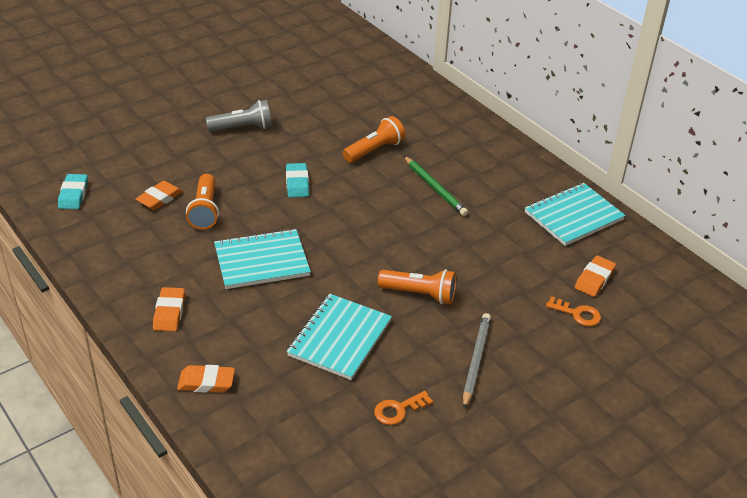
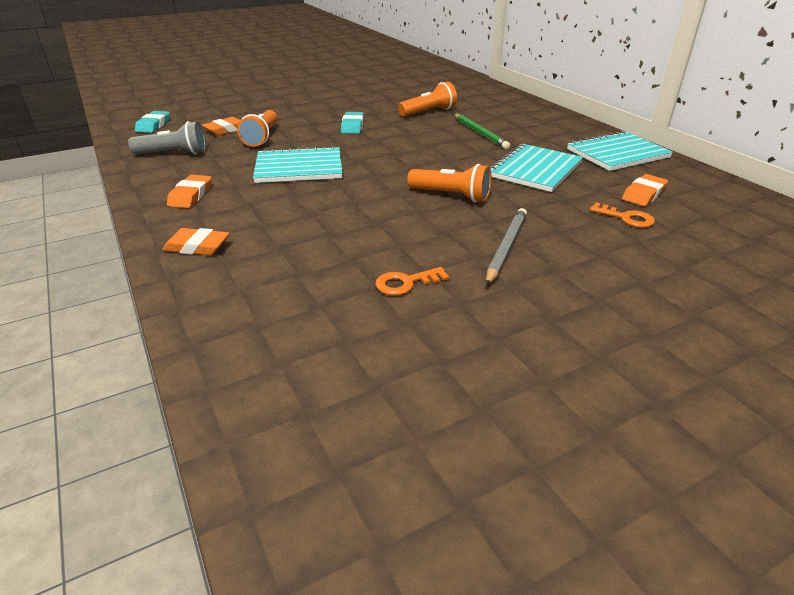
camera: 10 degrees right, 5 degrees down
grey flashlight [206,100,272,132] -> grey flashlight moved to [128,121,206,154]
turquoise notebook [286,294,392,380] -> turquoise notebook moved to [490,144,583,192]

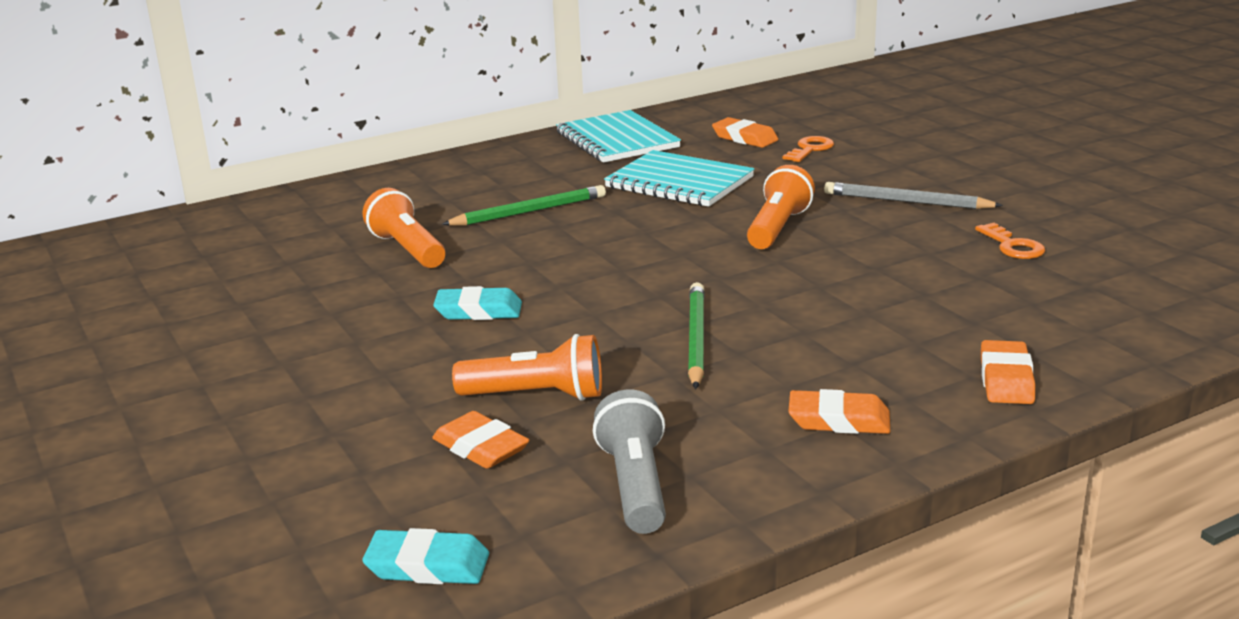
camera: 90 degrees left, 10 degrees down
turquoise notebook [253,146,342,183] -> green pencil [688,282,705,389]

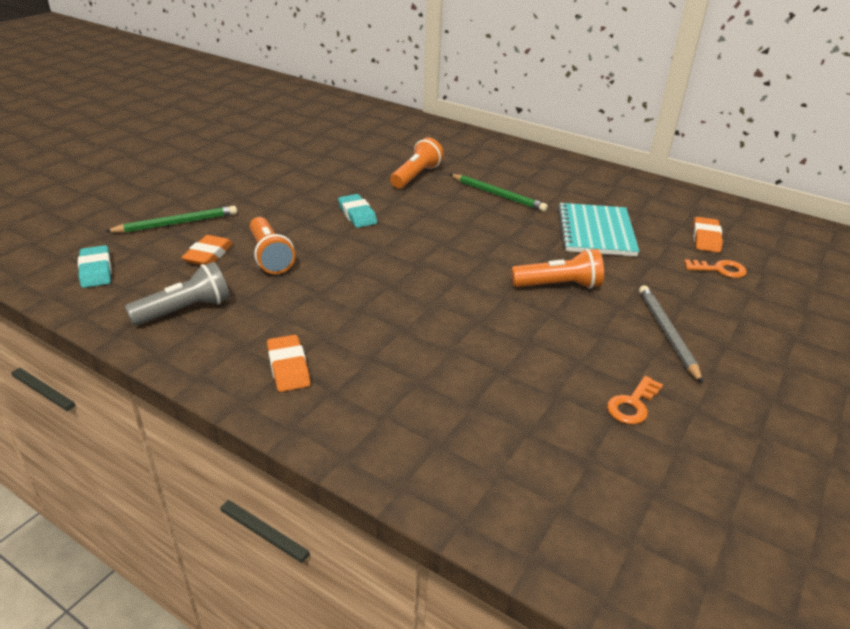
camera: 60 degrees right, 10 degrees up
turquoise notebook [556,110,681,163] -> none
green pencil [688,282,705,389] -> green pencil moved to [105,206,237,233]
orange eraser [981,340,1035,404] -> none

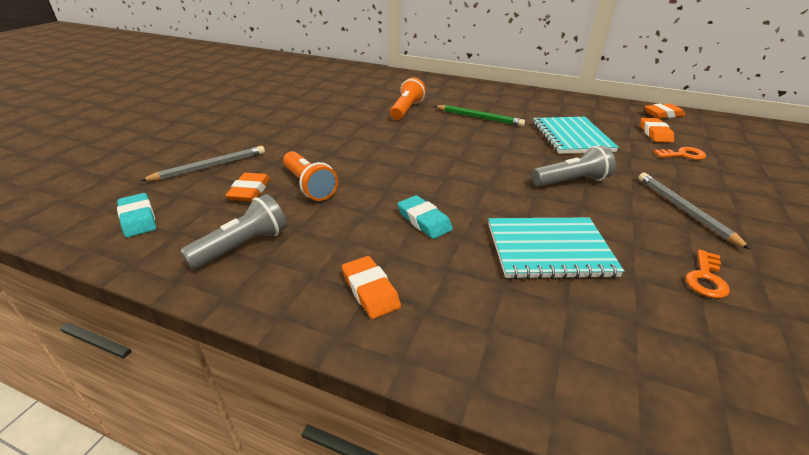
camera: 10 degrees left, 0 degrees up
green pencil [105,206,237,233] -> grey pencil [140,146,265,181]
turquoise eraser [338,194,377,228] -> turquoise eraser moved to [397,195,453,239]
orange flashlight [511,249,604,289] -> grey flashlight [532,145,616,187]
none -> turquoise notebook [488,218,624,279]
none -> orange eraser [644,104,685,118]

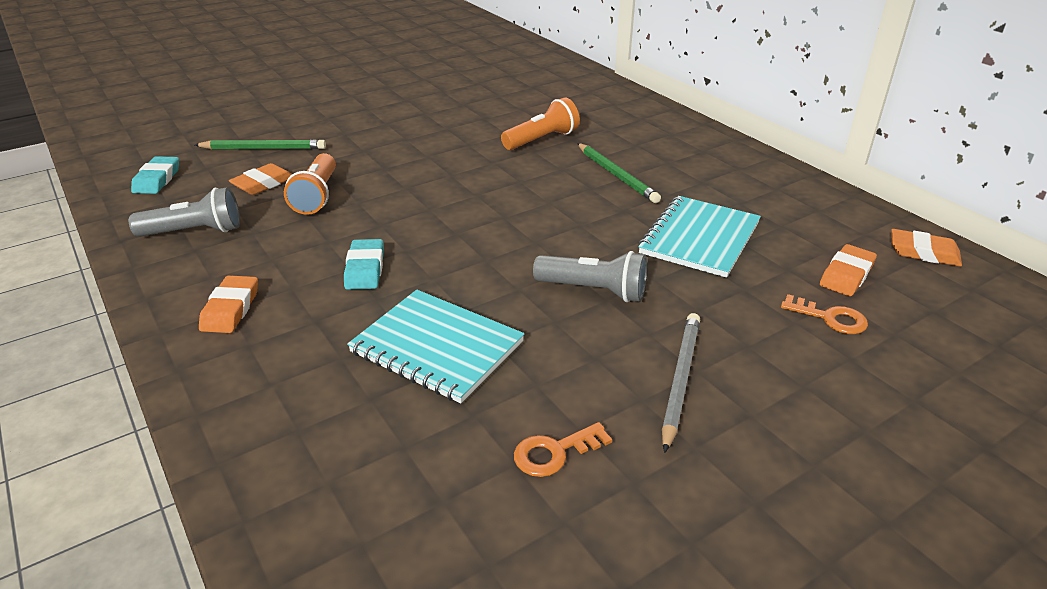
camera: 35 degrees right, 0 degrees up
grey pencil [140,146,265,181] -> green pencil [195,139,326,149]

